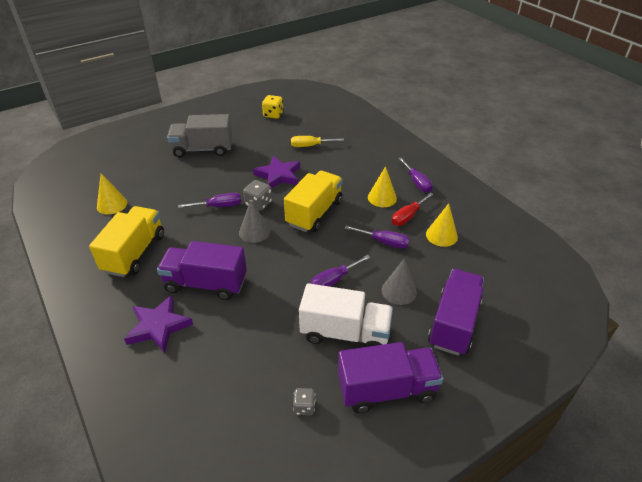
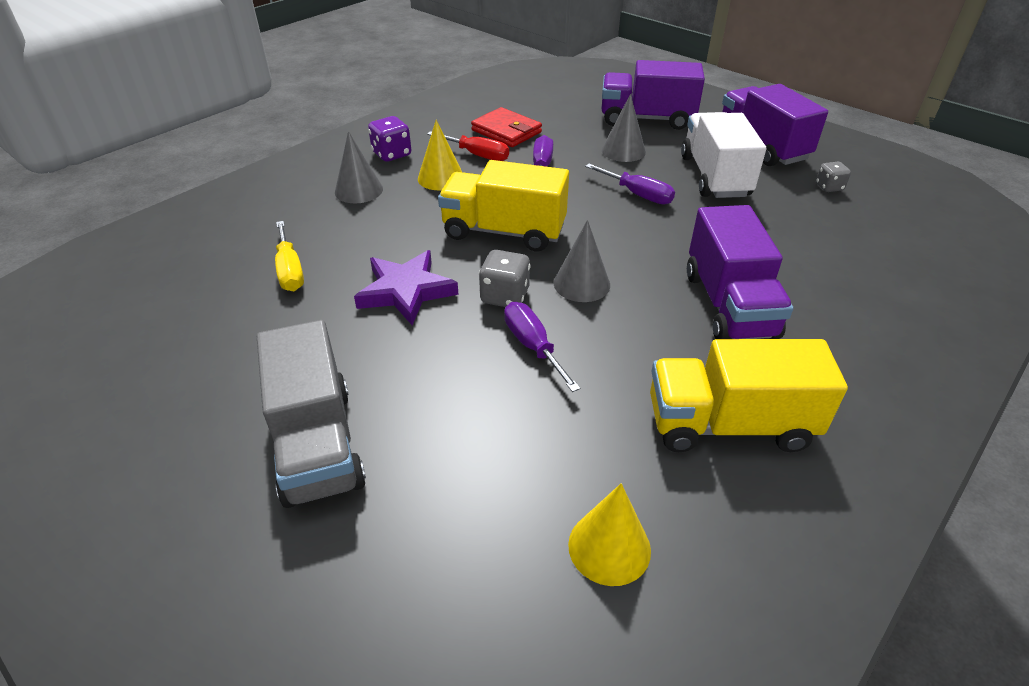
camera: 105 degrees left, 0 degrees up
purple star [124,295,193,353] -> none
yellow dice [262,95,283,119] -> none
purple screwdriver [398,157,433,193] -> purple dice [368,116,411,162]
yellow cone [426,203,458,247] -> red wallet [471,107,542,147]
none -> grey cone [335,131,383,203]

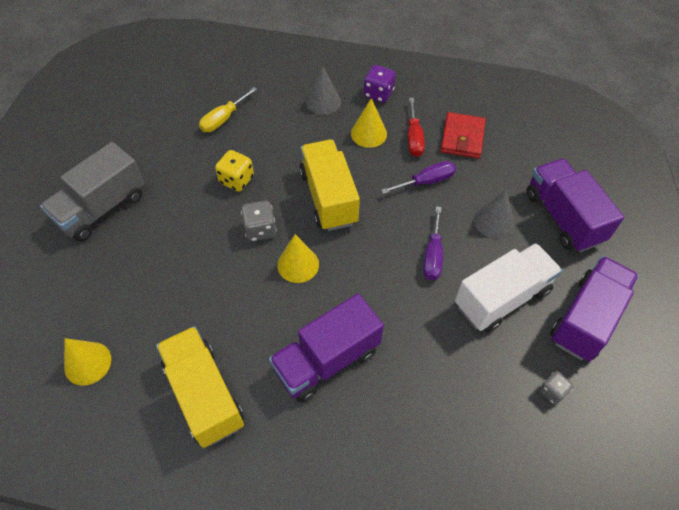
camera: 60 degrees right, 15 degrees up
purple star [354,250,459,325] -> yellow dice [215,150,254,192]
purple screwdriver [504,302,580,392] -> none
grey cone [554,220,610,302] -> yellow cone [277,234,319,283]

